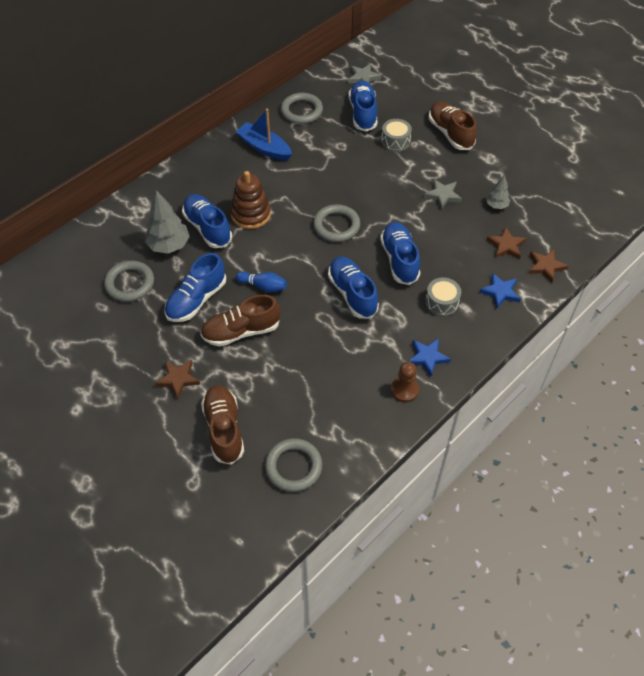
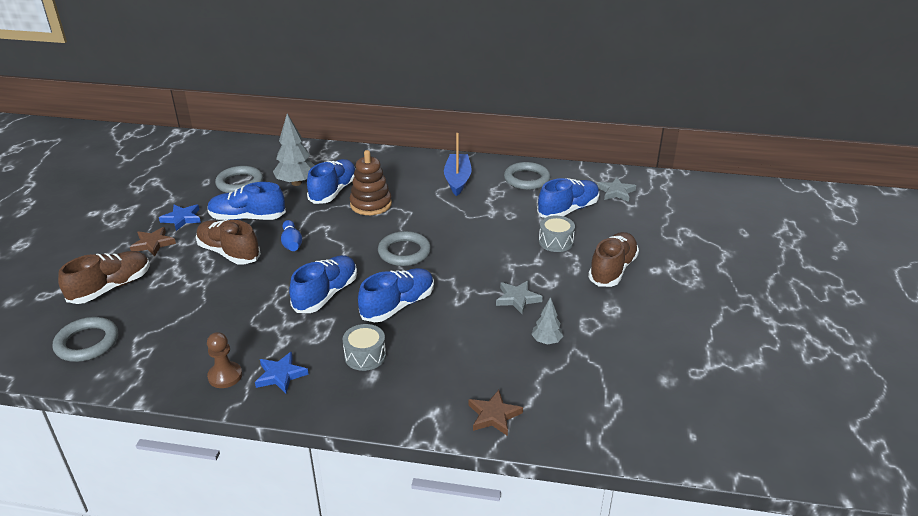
camera: 55 degrees right, 20 degrees down
blue star [479,273,521,309] -> blue star moved to [159,204,201,231]
brown star [487,227,527,259] -> none

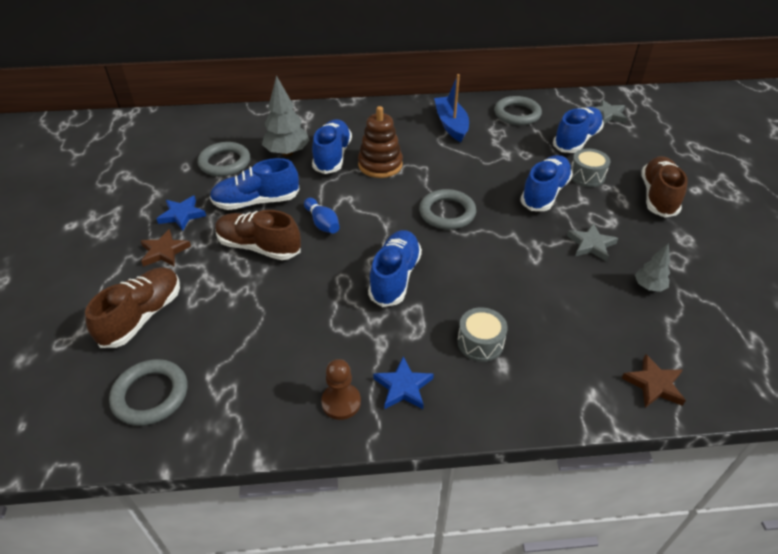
camera: 15 degrees left, 10 degrees up
blue shoe [358,268,434,322] -> blue shoe moved to [520,155,573,211]

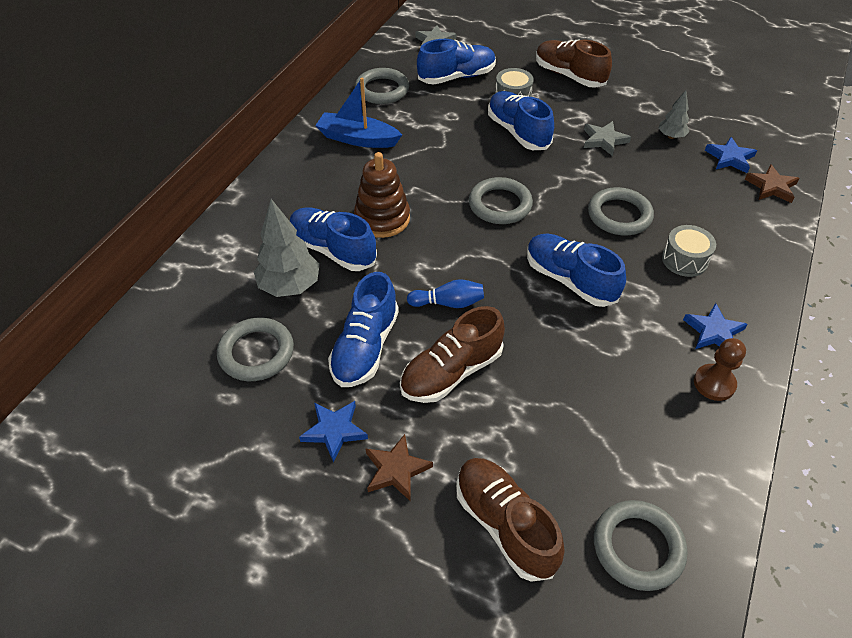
camera: 60 degrees left, 5 degrees up
blue shoe [553,107,604,153] -> blue shoe turned 90 degrees clockwise [417,39,496,84]
none -> grey ring [588,187,654,235]
none -> blue star [705,137,757,173]

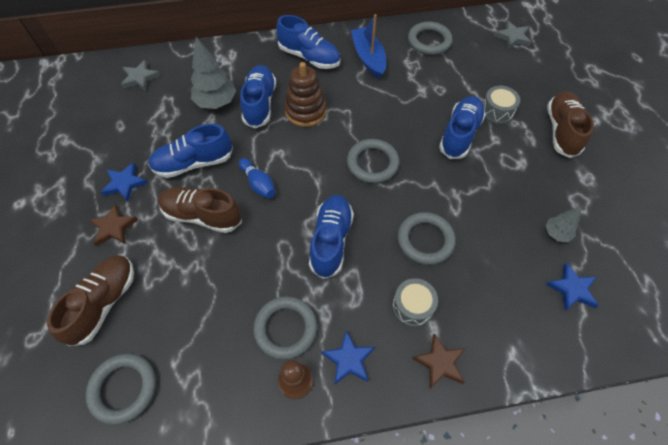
camera: 55 degrees right, 10 degrees up
grey ring [217,318,294,381] -> grey ring moved to [253,296,317,360]
blue shoe [417,39,496,84] -> blue shoe moved to [276,15,341,69]
grey star [584,121,631,156] -> grey star moved to [121,60,161,91]
brown star [745,164,799,203] -> brown star moved to [412,333,465,389]

